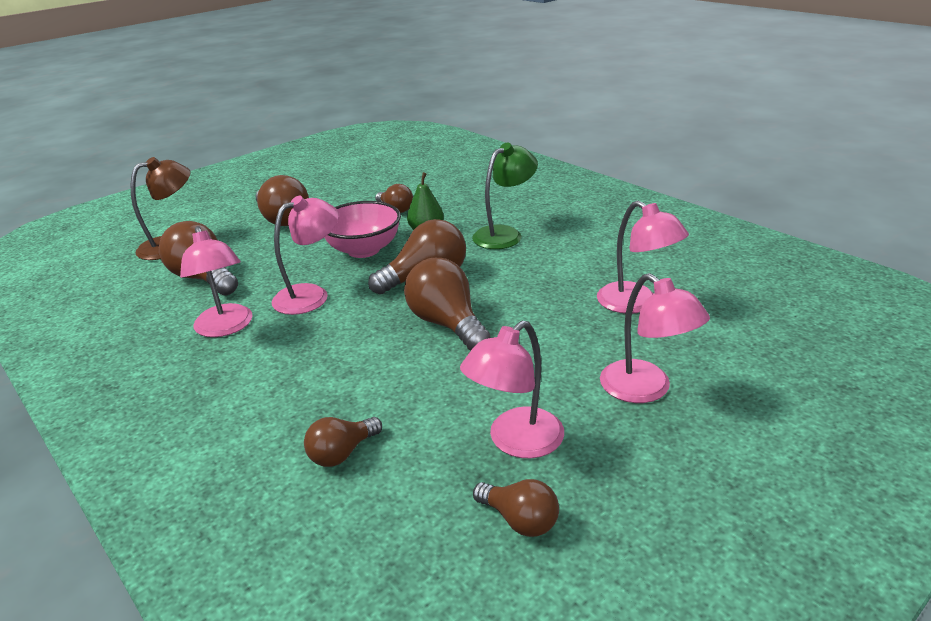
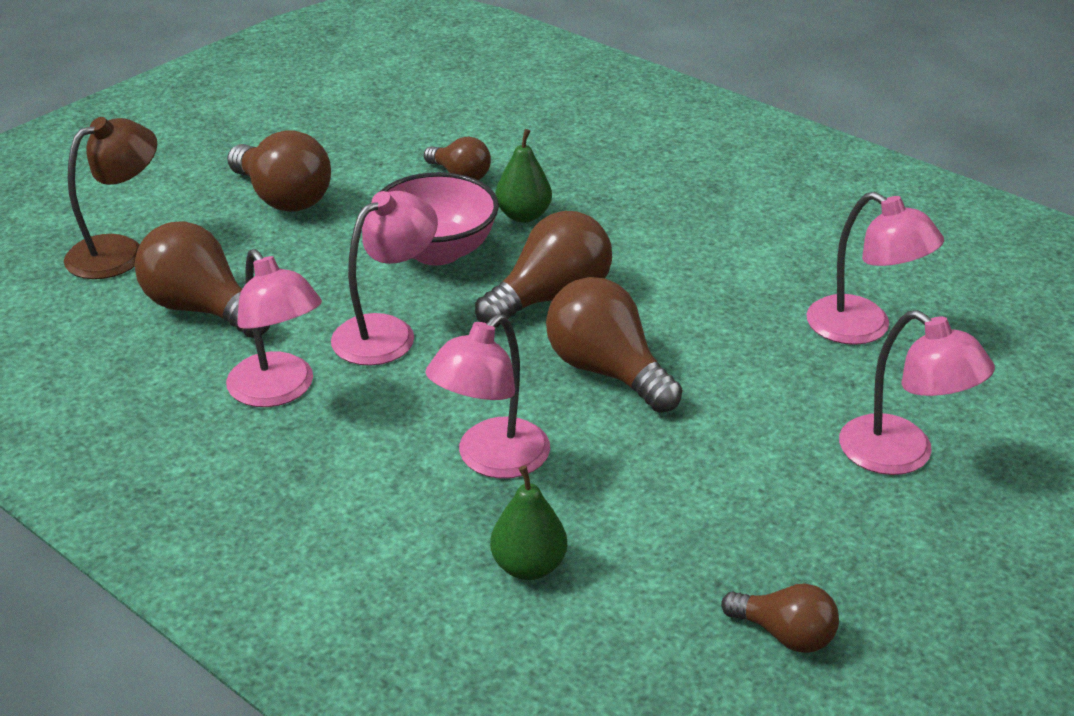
camera: 10 degrees left, 5 degrees up
brown light bulb [304,417,382,467] -> green pear [490,465,567,580]
pink lamp [460,321,564,459] -> pink lamp moved to [425,314,550,479]
green lamp [472,143,538,249] -> none

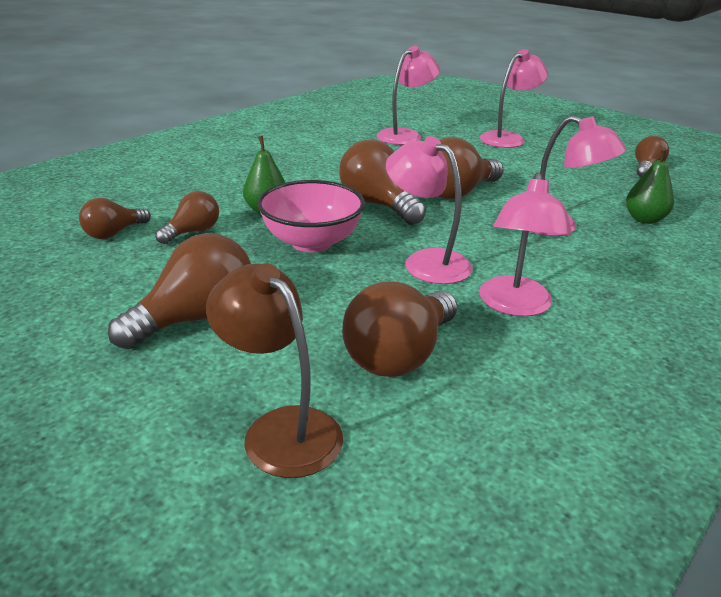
camera: 90 degrees left, 5 degrees down
pink lamp [226,249,322,407] -> pink lamp turned 135 degrees clockwise [479,172,572,317]
none -> brown light bulb [79,198,151,239]

